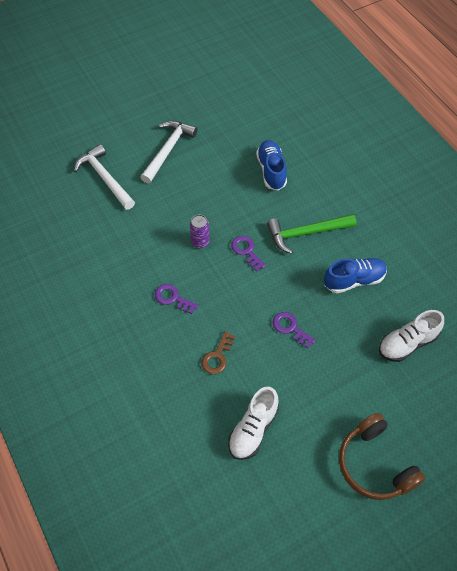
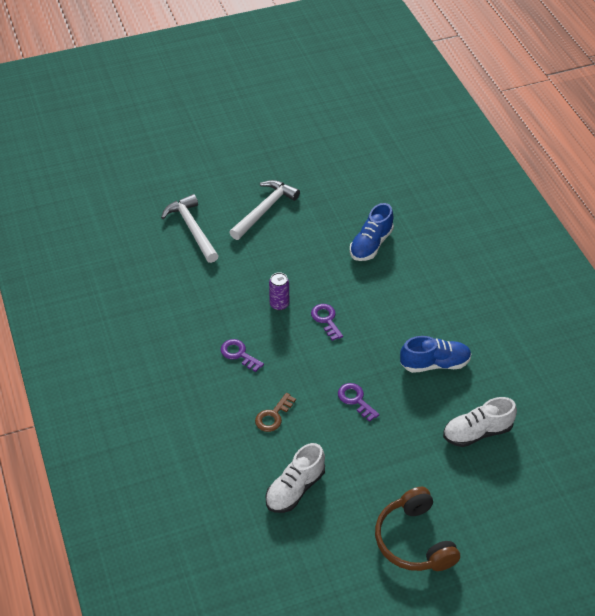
camera: 10 degrees right, 10 degrees down
blue shoe [256,140,287,191] -> blue shoe turned 150 degrees counterclockwise [350,203,394,261]
green hammer [267,214,356,254] -> none

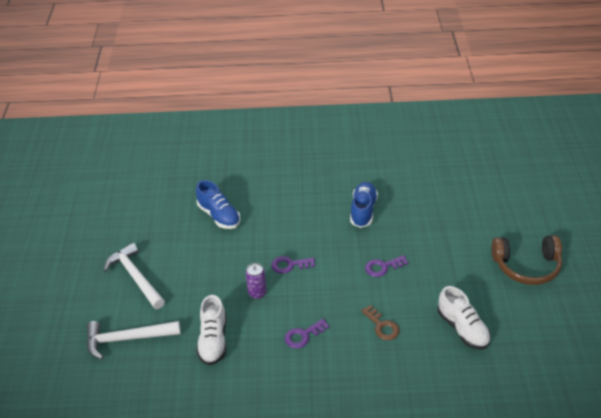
camera: 70 degrees left, 5 degrees down
white shoe [443,397,517,447] -> white shoe moved to [196,295,227,365]

